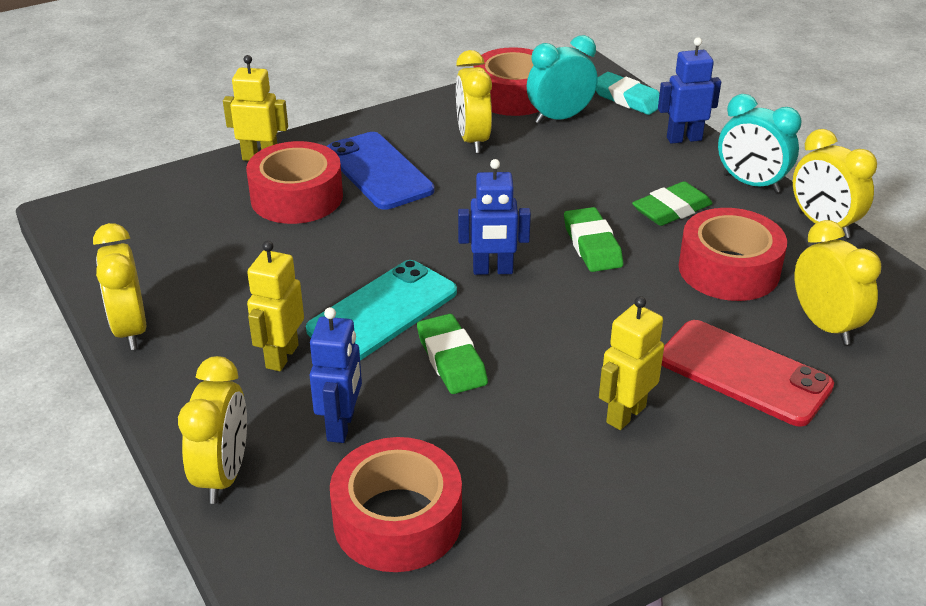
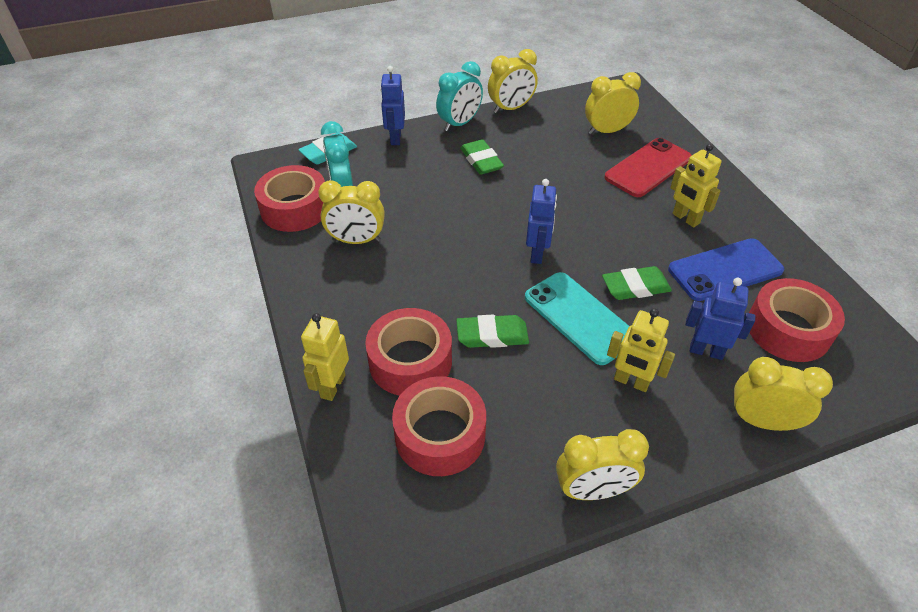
camera: 80 degrees left, 10 degrees up
blue phone [326,132,434,210] -> blue phone moved to [668,238,784,301]
green eraser [564,207,623,272] -> green eraser moved to [456,315,529,348]
red tape [678,208,787,301] -> red tape moved to [392,376,486,476]

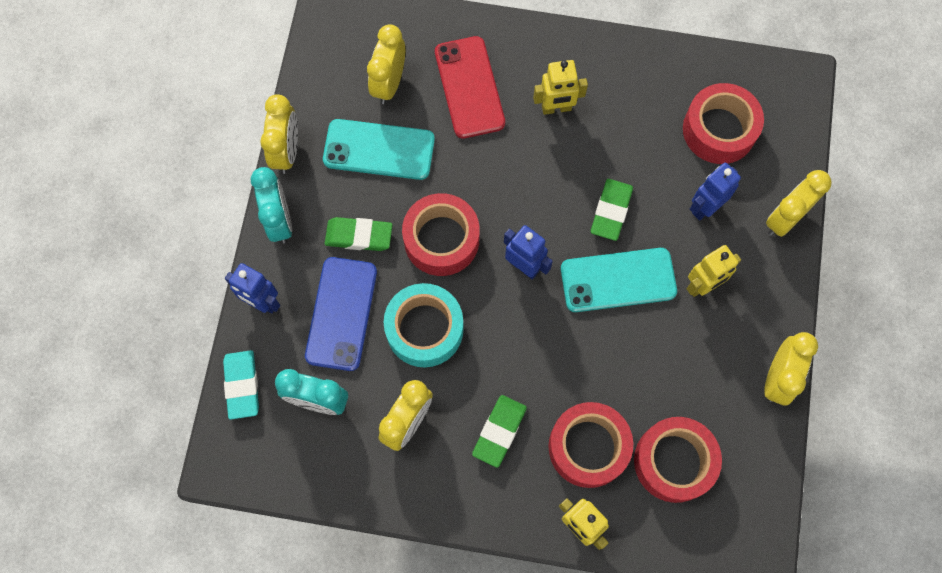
camera: 60 degrees left, 25 degrees up
red tape [254,165,325,232] -> red tape moved to [402,193,480,276]
green eraser [456,315,529,348] -> green eraser moved to [472,395,527,468]
blue phone [668,238,784,301] -> blue phone moved to [305,257,377,371]
none -> turquoise phone [323,119,435,180]
none -> turquoise tape [383,283,464,367]

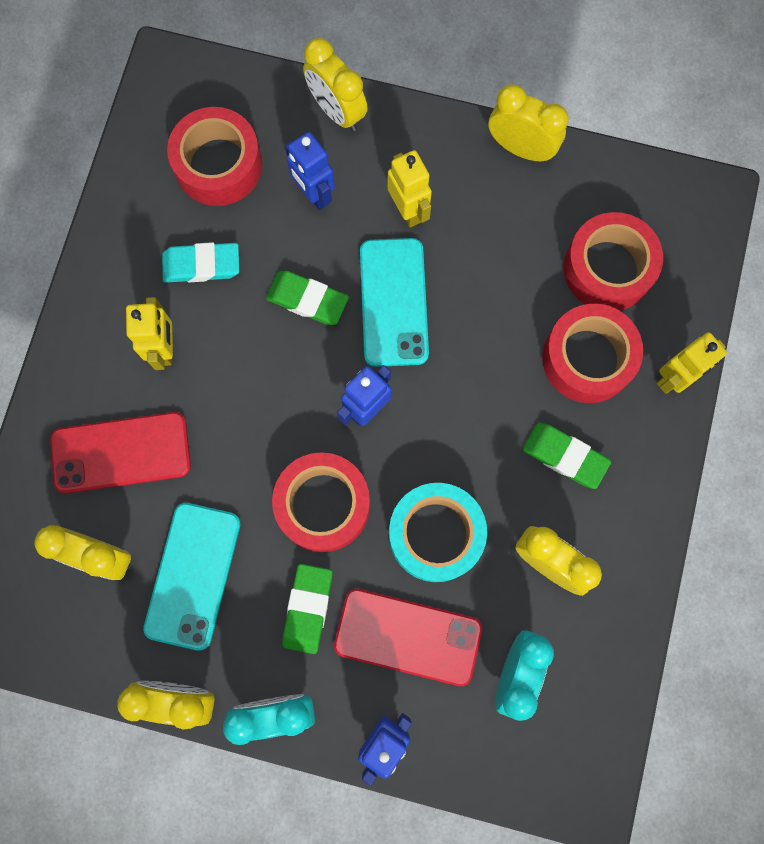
camera: 85 degrees left, 5 degrees up
turquoise eraser [223,350,259,419] -> turquoise eraser moved to [162,242,239,283]
blue phone [305,257,377,371] -> red phone [334,589,482,686]

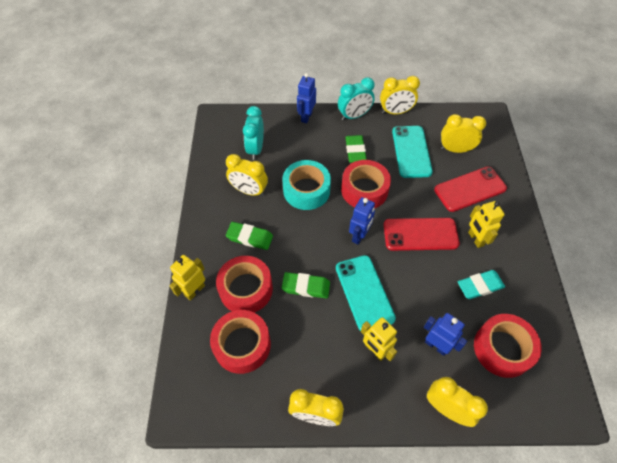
camera: 165 degrees right, 20 degrees down
green eraser [266,271,349,325] -> green eraser moved to [282,272,330,299]
red phone [334,589,482,686] -> red phone moved to [383,218,460,251]

